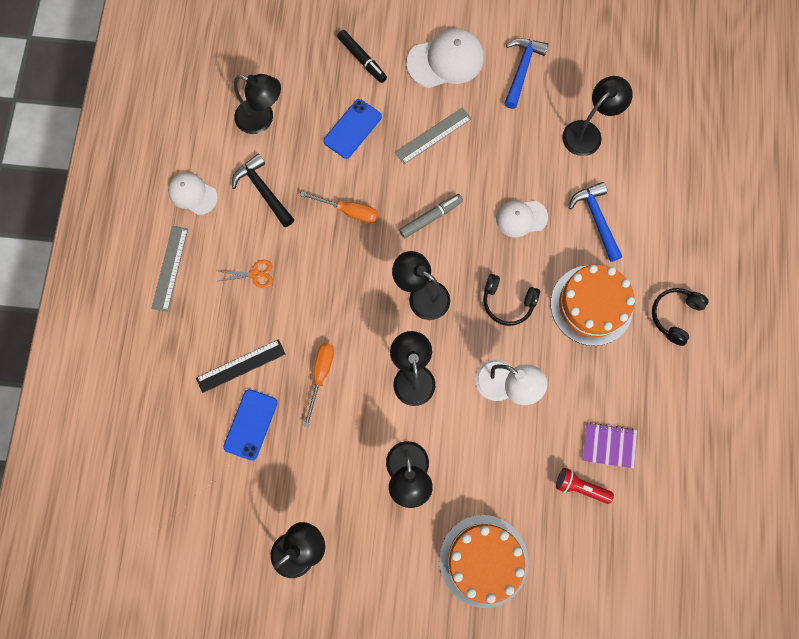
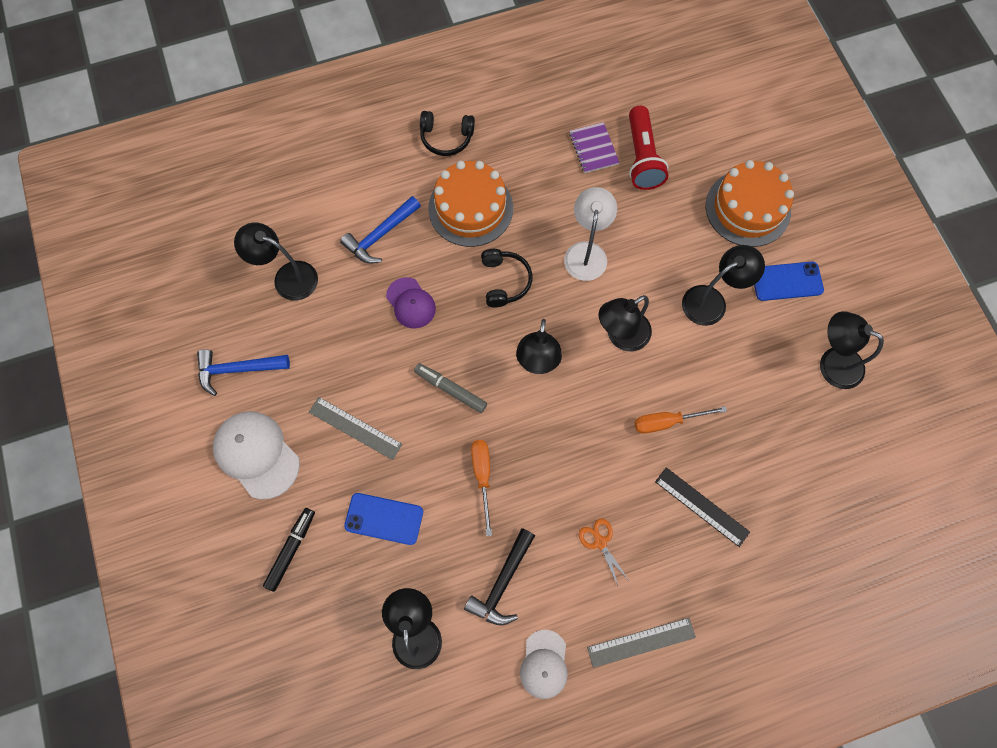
camera: 115 degrees left, 5 degrees down
blue phone [223,389,278,461] -> blue phone moved to [754,262,824,301]
white cap [496,201,548,237] -> purple cap [386,277,436,329]
red flashlight [556,468,614,504] -> red flashlight [629,106,669,190], size x1.62

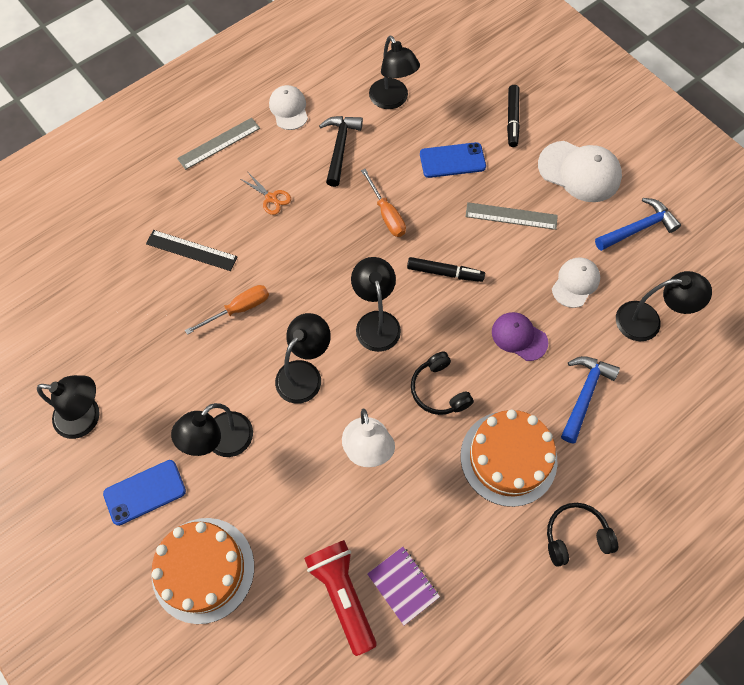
camera: 160 degrees right, 5 degrees down
grey marker [414,363,487,413] -> black marker [407,257,485,282]
none -> white cap [552,257,600,308]

